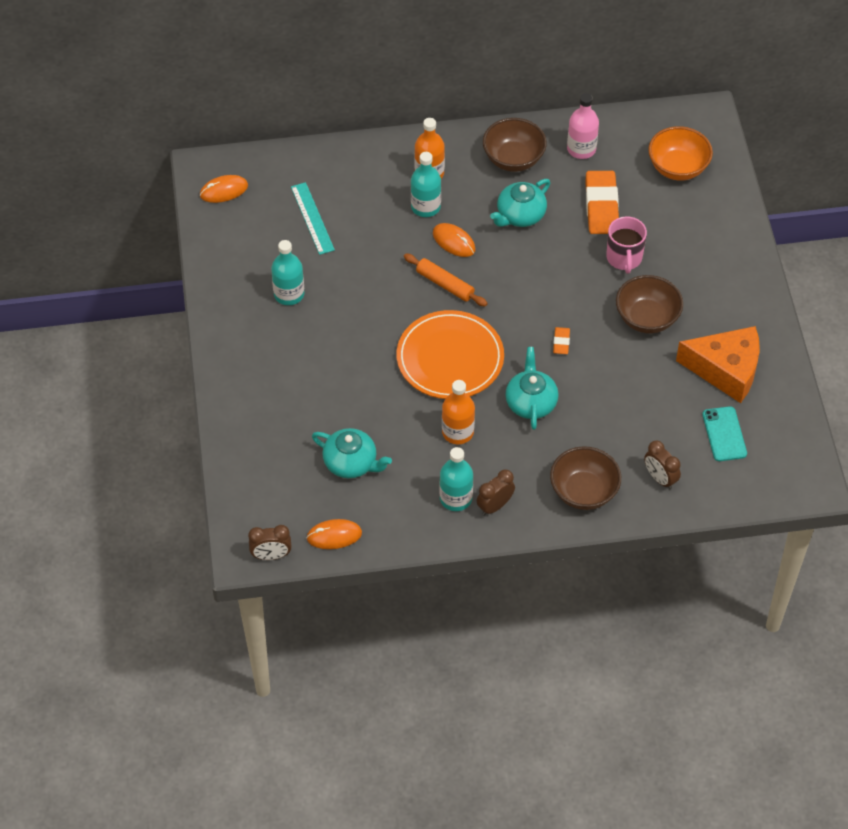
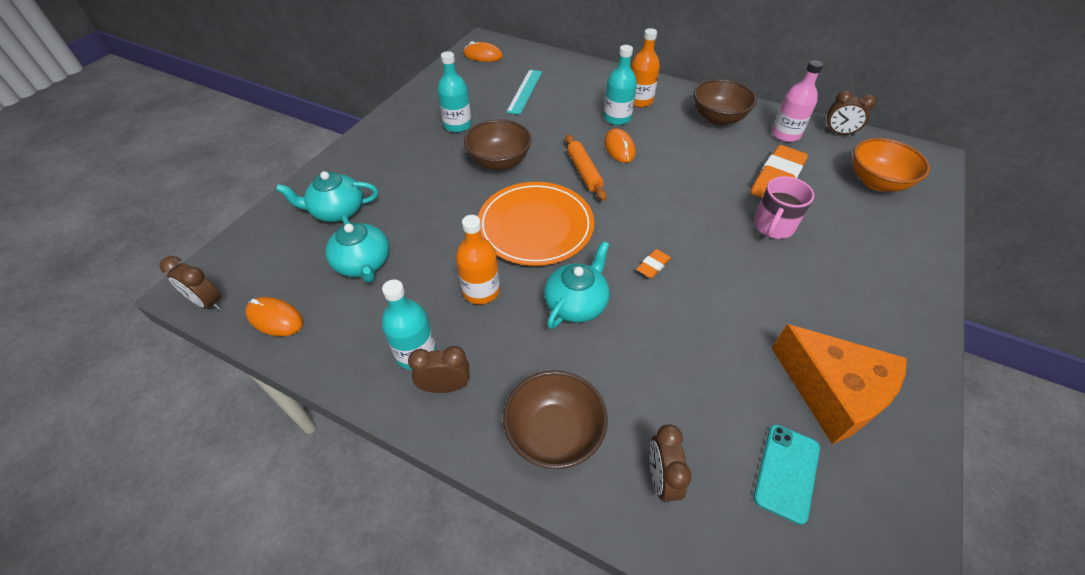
camera: 35 degrees right, 5 degrees down
turquoise teapot [490,179,550,227] -> turquoise teapot moved to [276,171,378,222]
brown bowl [616,275,683,333] -> brown bowl moved to [464,119,532,171]
none -> brown clock [824,91,876,136]

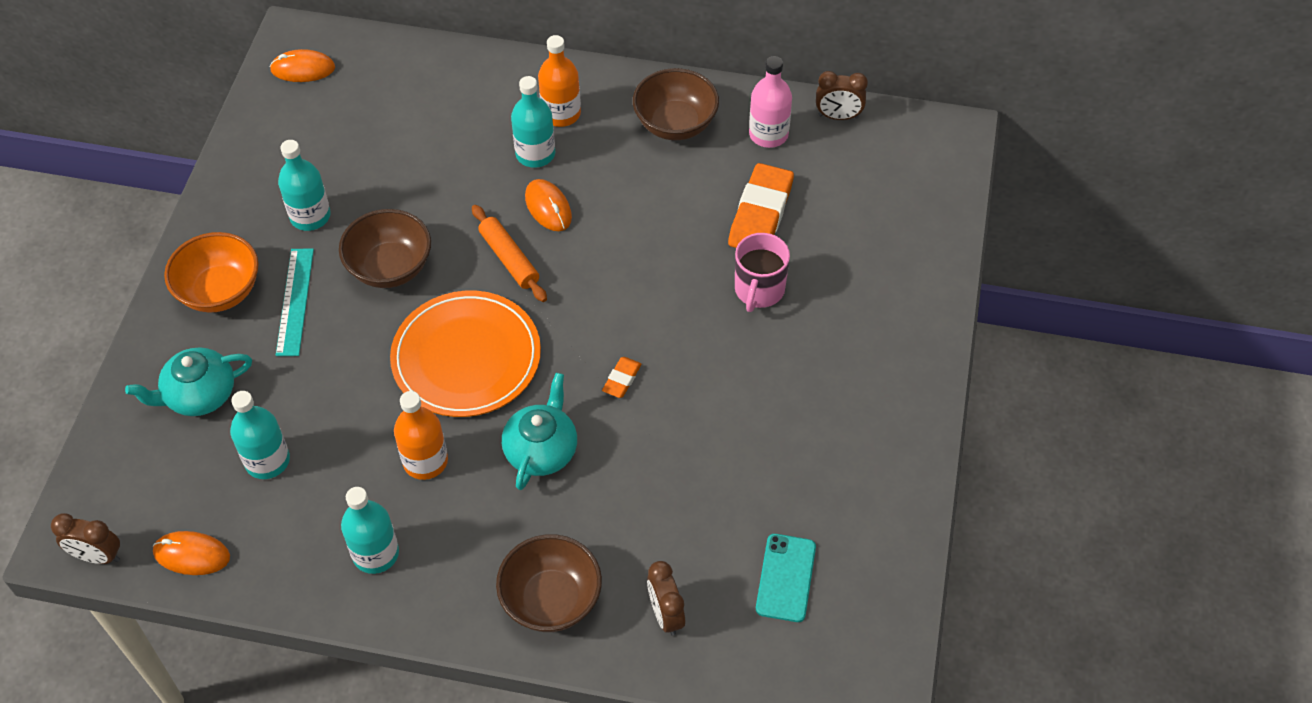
camera: 15 degrees left, 5 degrees up
turquoise teapot [326,214,389,282] -> turquoise bottle [230,391,290,479]
brown clock [408,346,469,393] -> none
turquoise ruler [506,69,542,115] -> turquoise ruler moved to [276,249,314,356]
orange cheese [772,324,907,444] -> none
orange bowl [853,138,930,191] -> orange bowl moved to [164,232,259,313]

